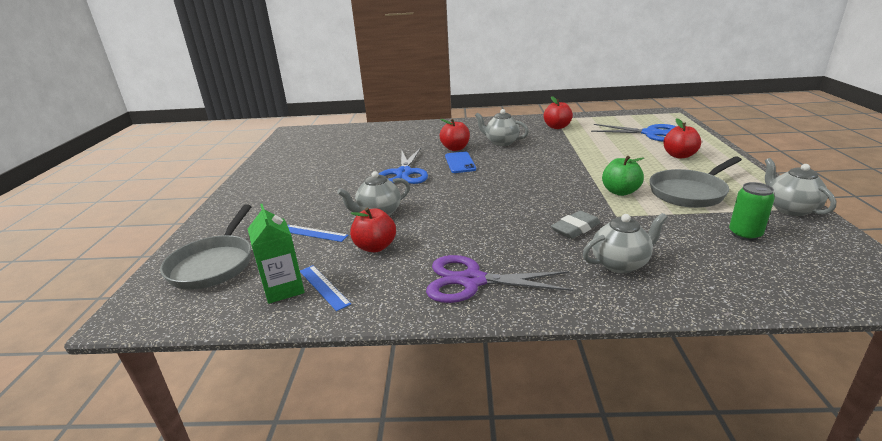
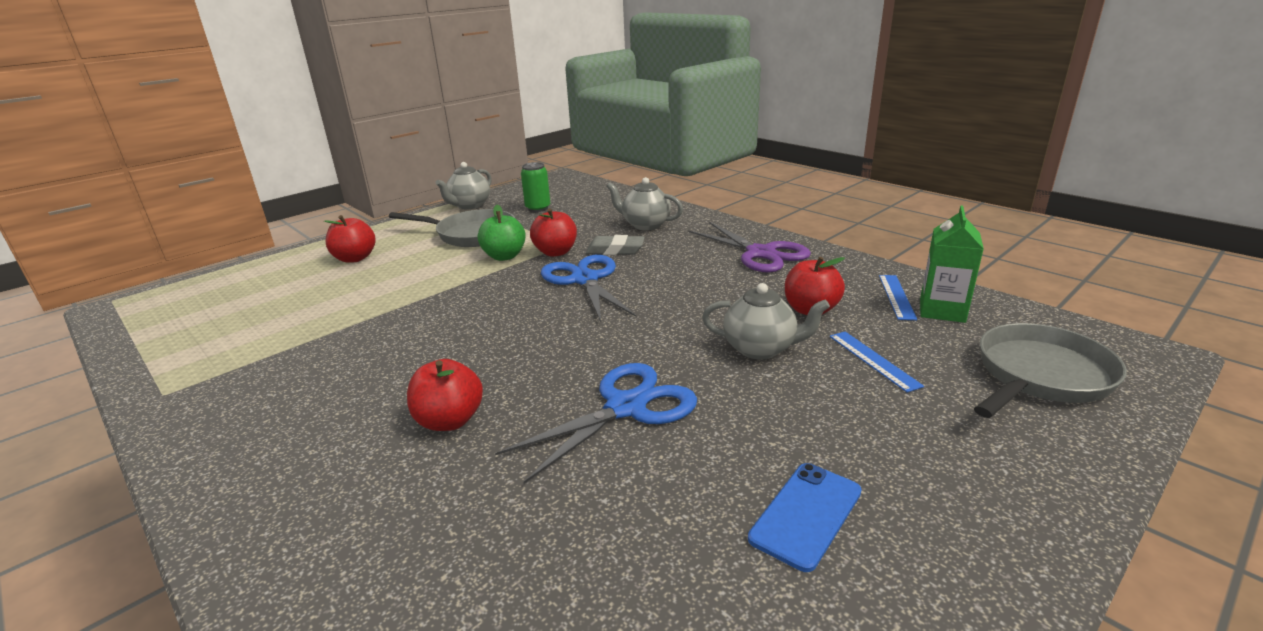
camera: 135 degrees left, 0 degrees up
blue phone [445,151,476,173] -> blue phone moved to [748,463,862,572]
grey teapot [475,109,529,146] -> none
red apple [544,96,573,129] -> red apple moved to [530,209,577,257]
blue scissors [591,124,676,142] -> blue scissors moved to [541,255,637,322]

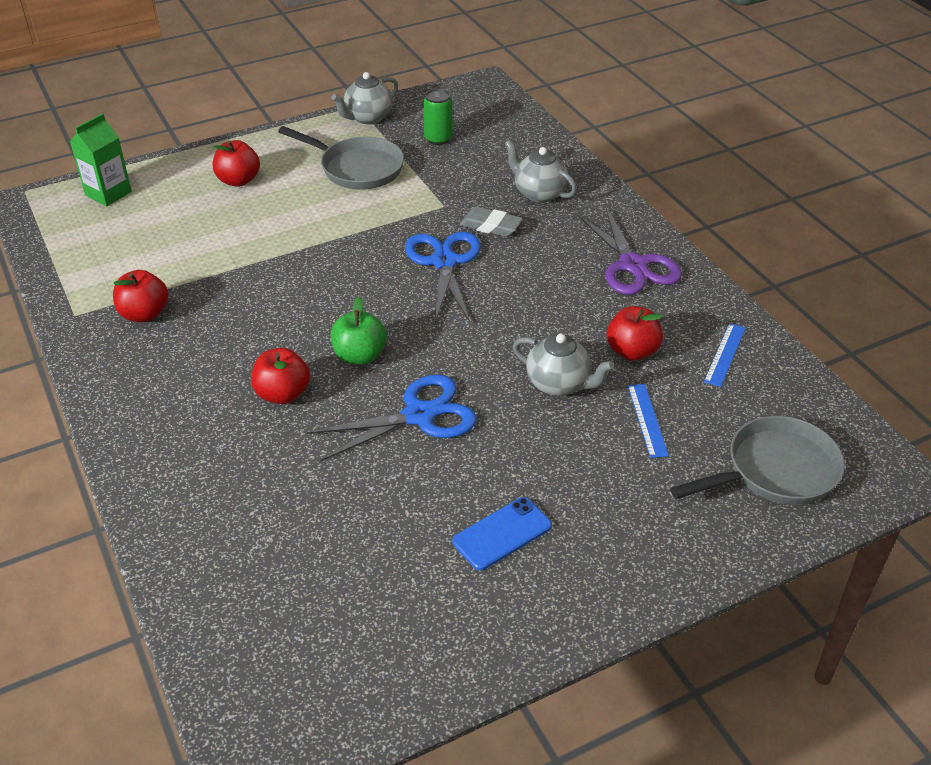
camera: 15 degrees right, 15 degrees up
green apple [478,205,526,261] -> green apple moved to [330,297,387,365]
red apple [530,209,577,257] -> red apple moved to [113,270,168,322]
green carton [920,205,984,323] -> green carton moved to [70,113,132,206]

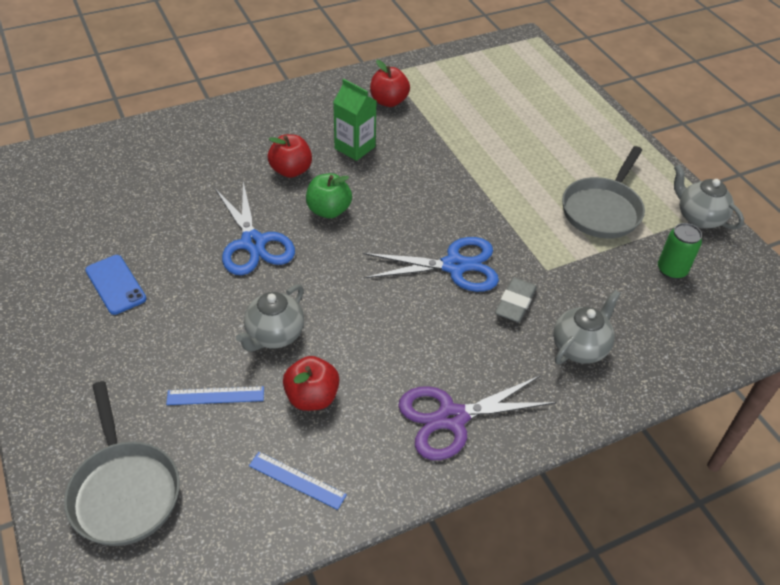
camera: 90 degrees right, 5 degrees up
green carton [70,113,132,206] -> green carton moved to [333,79,377,161]
red apple [213,140,260,187] -> none

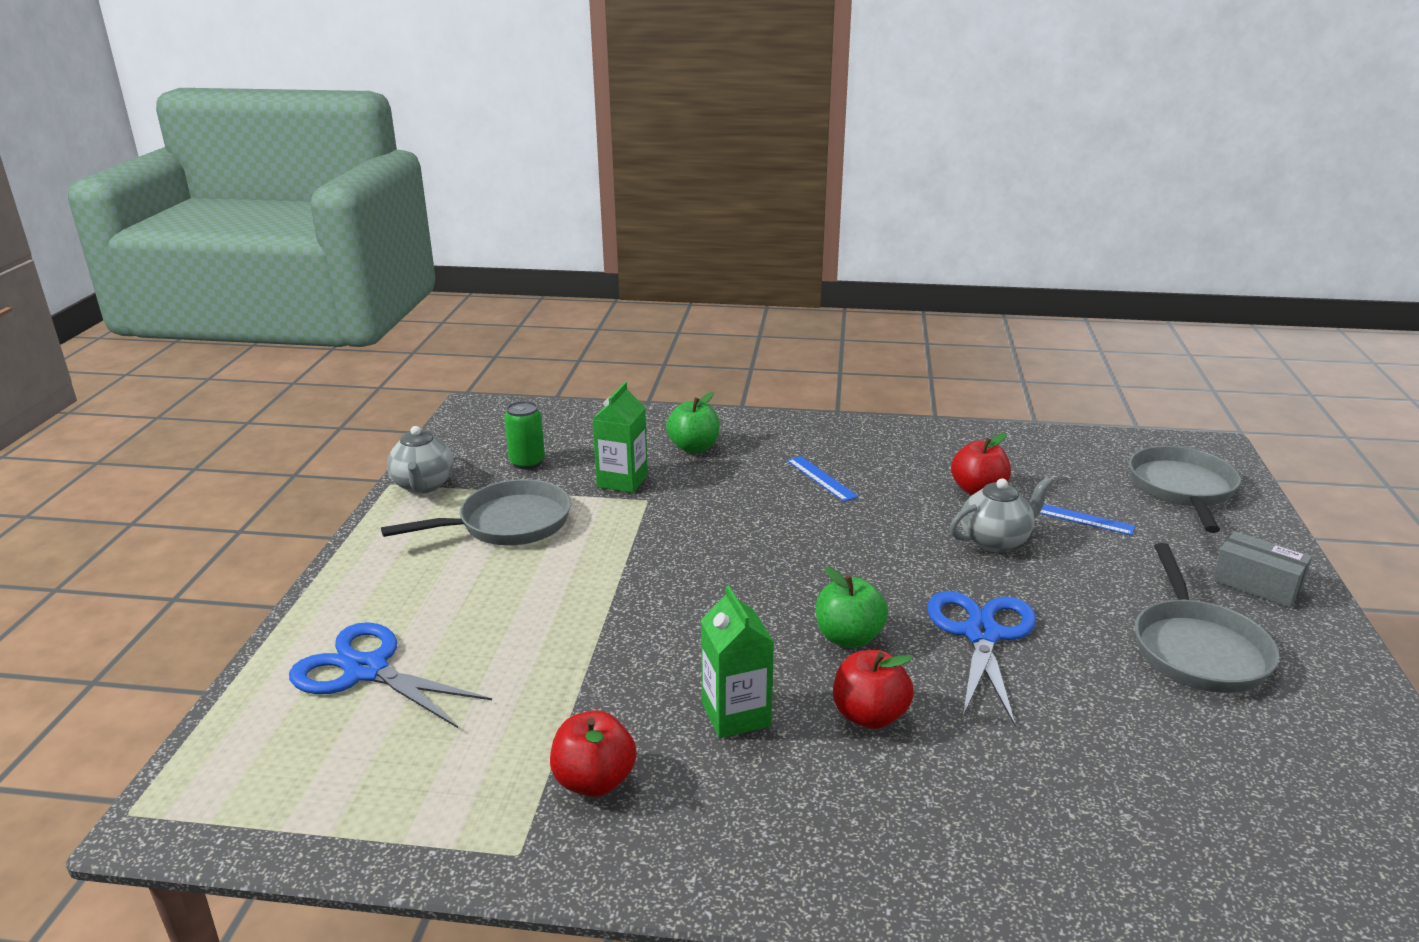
camera: 145 degrees left, 20 degrees down
blue phone [85,255,147,315] -> grey pan [1135,543,1279,693]
blue ruler [249,452,347,510] -> blue ruler moved to [787,456,858,502]
blue scissors [363,237,499,292] -> blue scissors moved to [289,622,492,728]
purple scissors [398,376,556,460] -> none
grey eraser [495,278,537,322] -> none
grey teapot [553,290,621,364] -> green apple [666,392,720,453]
none -> green carton [592,382,648,493]
none -> grey box [1212,531,1312,608]

